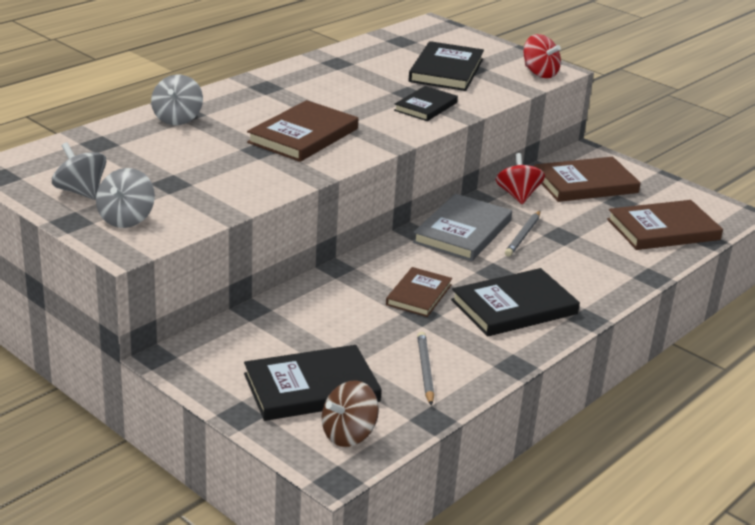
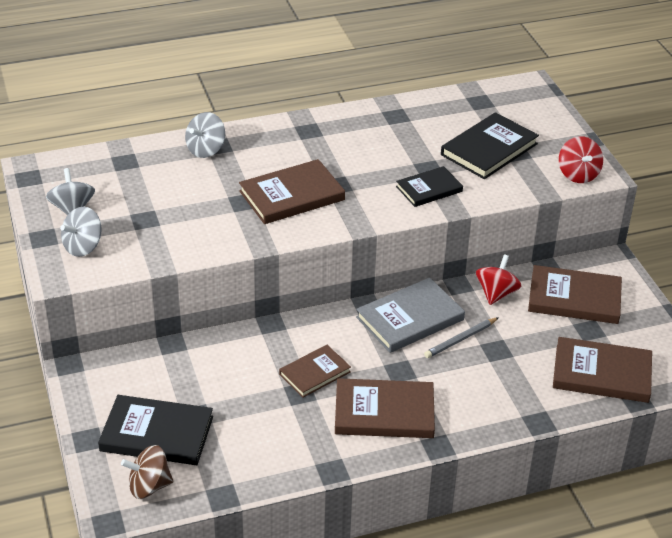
camera: 30 degrees right, 10 degrees up
grey pencil [417,332,434,406] -> none
black book [451,268,580,337] -> brown book [335,378,435,438]

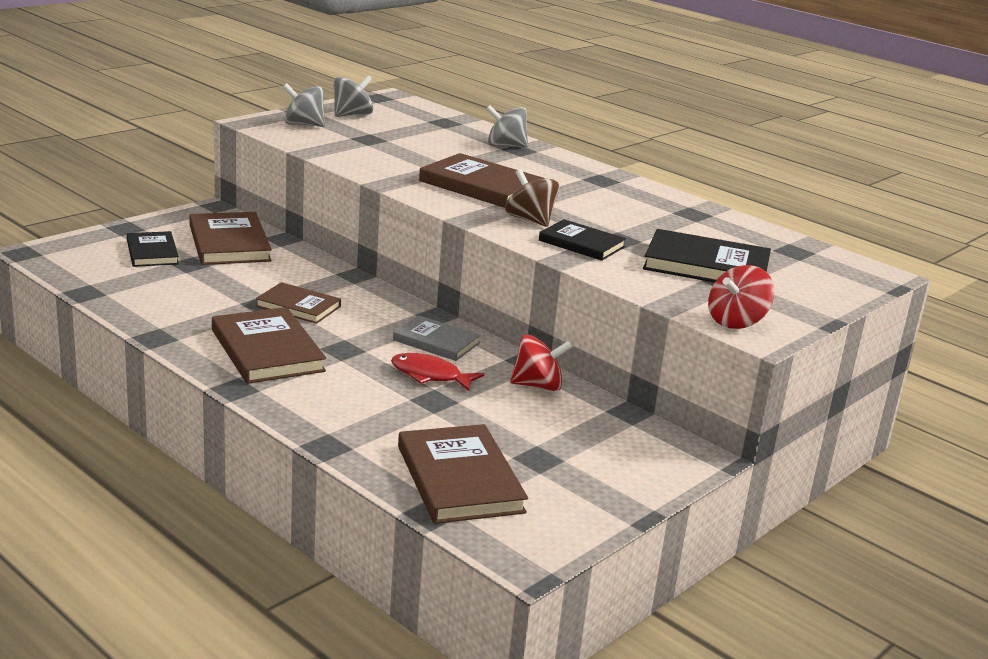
camera: 60 degrees right, 15 degrees down
black book [98,395,213,465] -> black book [127,231,179,267], size x0.63
brown spinning top [121,445,173,499] -> brown spinning top moved to [505,169,559,227]
grey book [356,278,465,353] -> grey book [393,315,481,361], size x0.63
grey pencil [424,317,499,358] -> red fish [391,353,484,391]
brown book [528,265,622,324] -> brown book moved to [189,212,272,265]

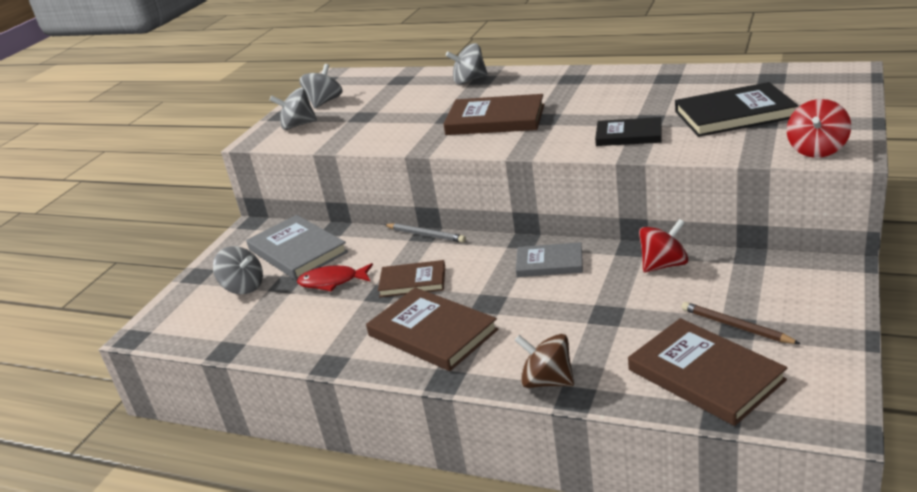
camera: 15 degrees left, 5 degrees up
black book [127,231,179,267] -> grey spinning top [213,246,263,294]
brown book [189,212,272,265] -> grey book [246,215,348,280]
red fish [391,353,484,391] -> red fish moved to [297,263,373,291]
brown spinning top [505,169,559,227] -> brown spinning top moved to [514,334,574,388]
none -> grey pencil [384,223,466,243]
none -> brown pencil [681,302,801,344]

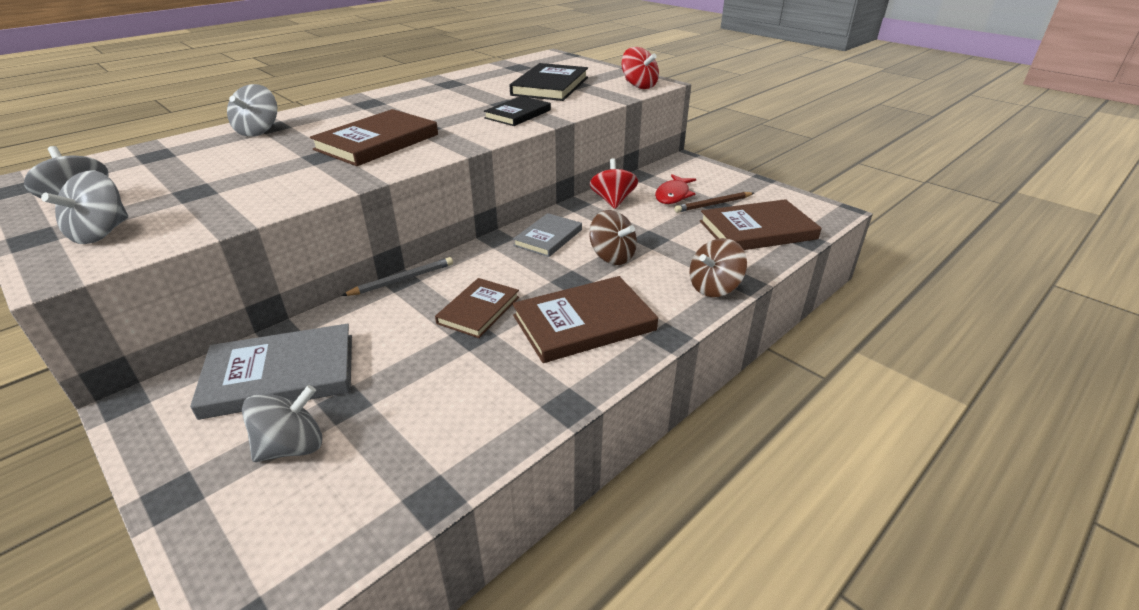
camera: 70 degrees left, 5 degrees up
red fish [297,263,373,291] -> red fish moved to [655,174,696,204]
none -> brown spinning top [589,210,637,265]

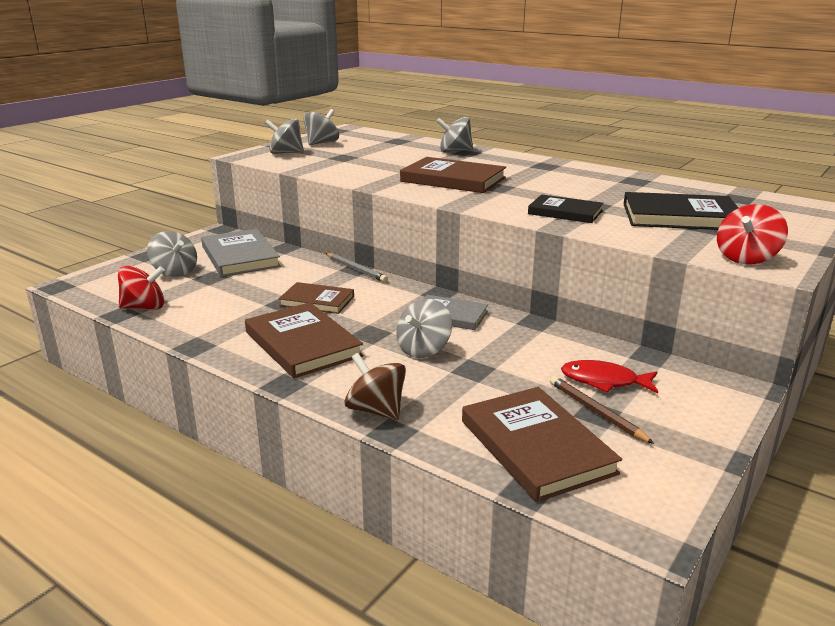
camera: 80 degrees right, 10 degrees down
brown spinning top [589,210,637,265] -> grey spinning top [396,299,452,358]
red spinning top [590,158,638,209] -> red spinning top moved to [118,266,165,310]

